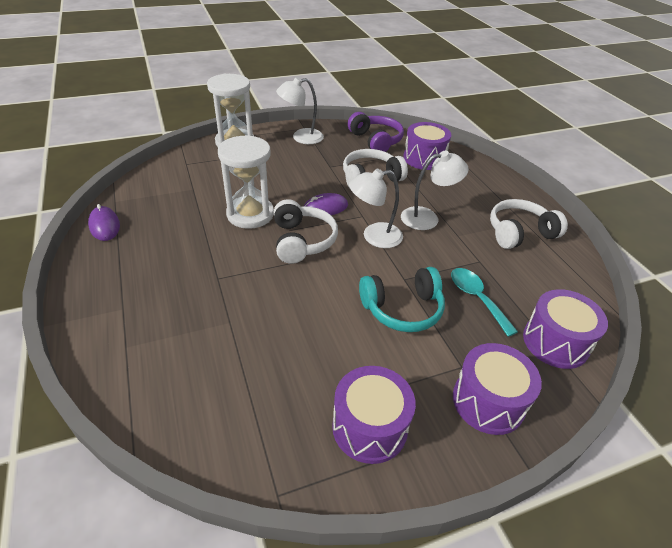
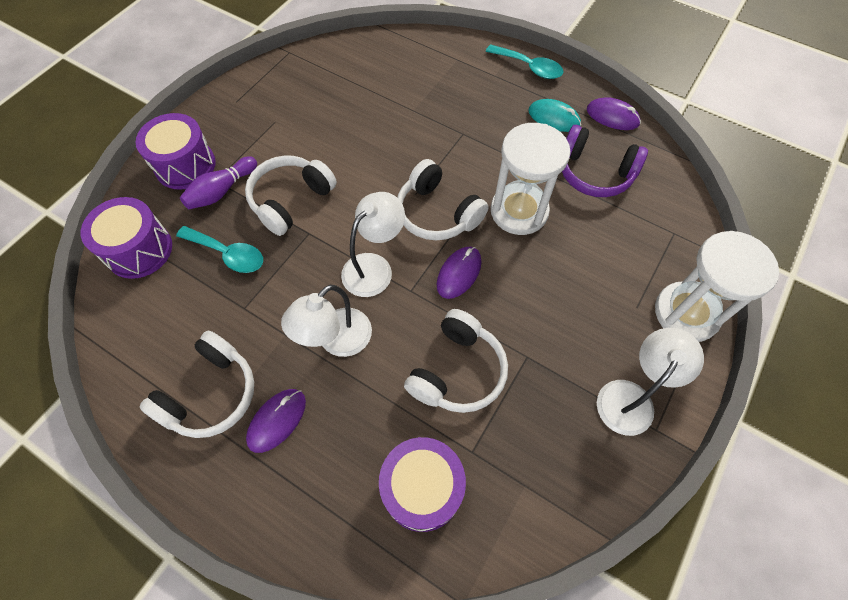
camera: 145 degrees right, 20 degrees up
purple drum [332,366,416,464] -> none
purple headphones [348,112,404,152] -> purple headphones moved to [562,125,648,197]
turquoise headphones [359,267,445,332] -> white headphones [245,156,337,236]
none -> purple bowling pin [180,156,257,209]
none -> purple mouse [246,389,306,453]
none -> turquoise spoon [486,44,563,79]
none -> turquoise mouse [528,99,581,132]

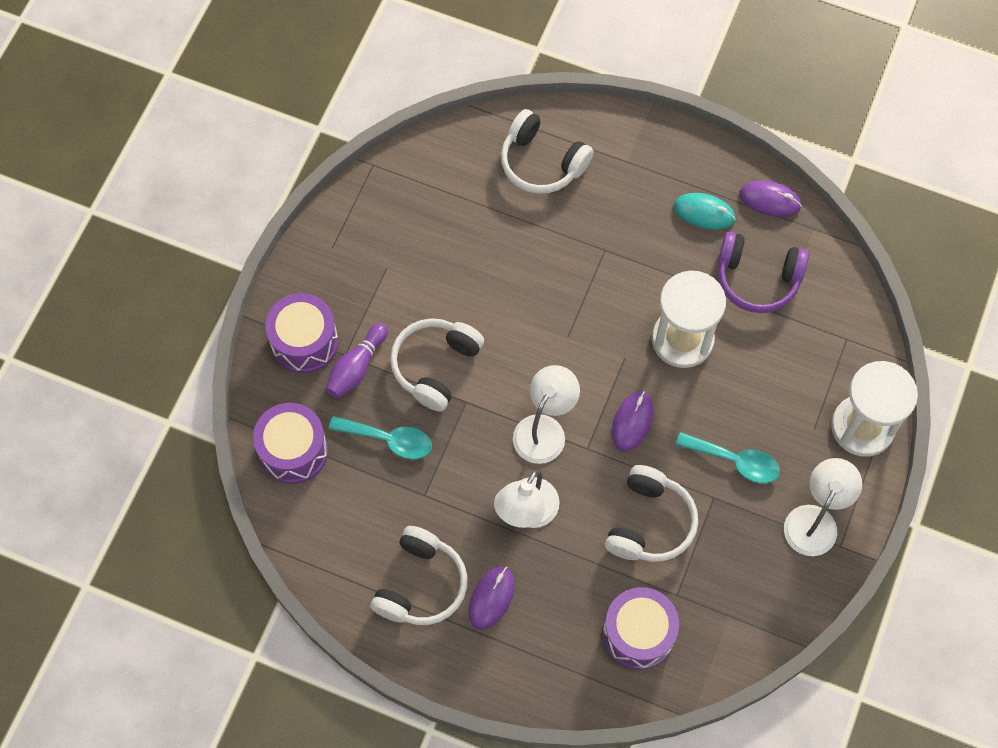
camera: 10 degrees left, 5 degrees up
white headphones [397,159,489,240] -> white headphones moved to [501,109,594,194]
turquoise spoon [486,44,563,79] -> turquoise spoon moved to [675,432,780,483]

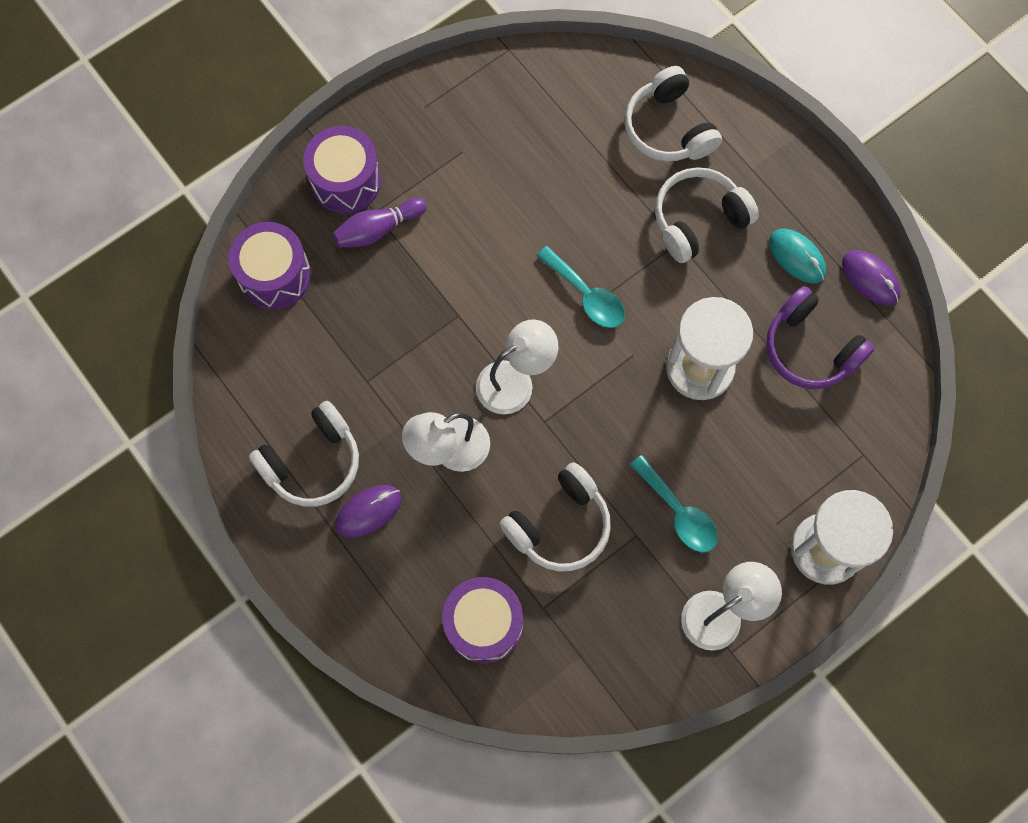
camera: 30 degrees right, 5 degrees up
turquoise spoon [328,416,432,459] -> turquoise spoon moved to [537,246,625,328]
white headphones [390,318,484,412] -> white headphones moved to [655,167,759,263]
purple mouse [612,391,654,451] -> none

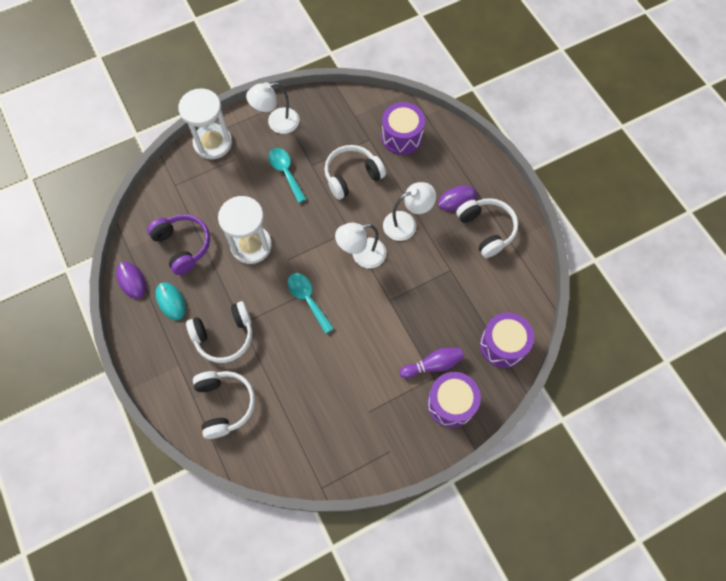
camera: 170 degrees left, 5 degrees down
white headphones [249,401,359,507] -> white headphones turned 90 degrees clockwise [456,198,518,258]

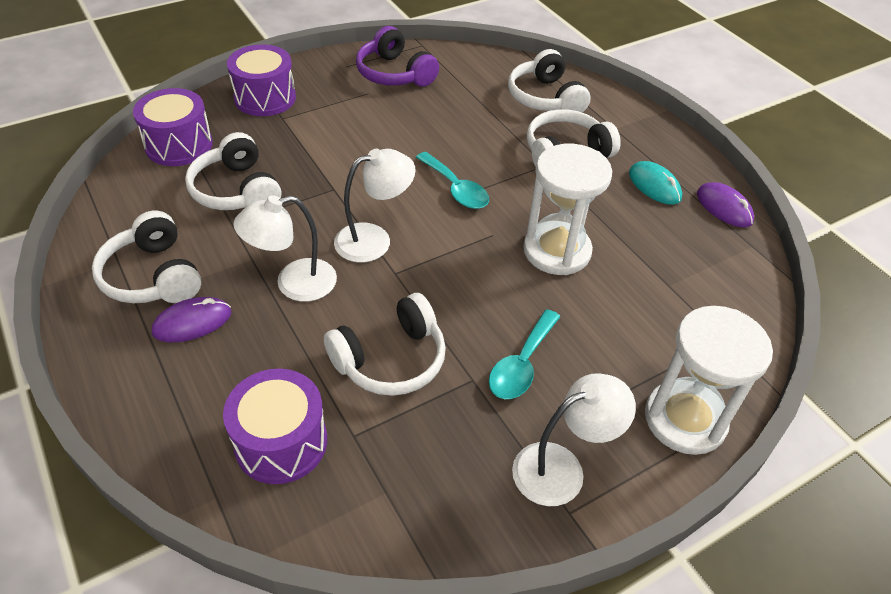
camera: 175 degrees right, 20 degrees down
purple headphones [147,214,210,275] -> purple headphones moved to [356,26,439,87]
turquoise spoon [268,148,306,203] -> turquoise spoon turned 60 degrees clockwise [489,309,560,399]
purple bowling pin [399,348,464,378] -> none
none -> white headphones [185,132,281,210]

